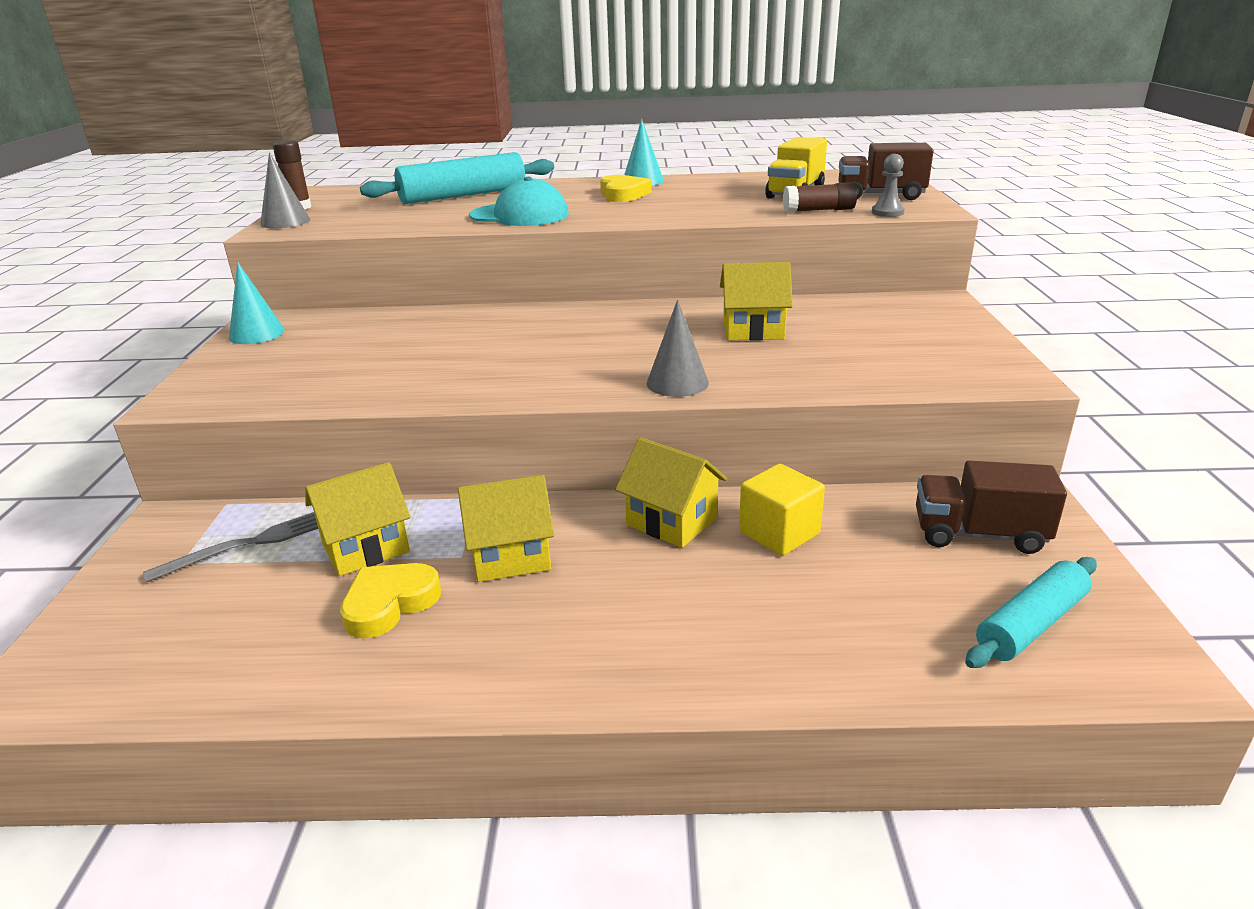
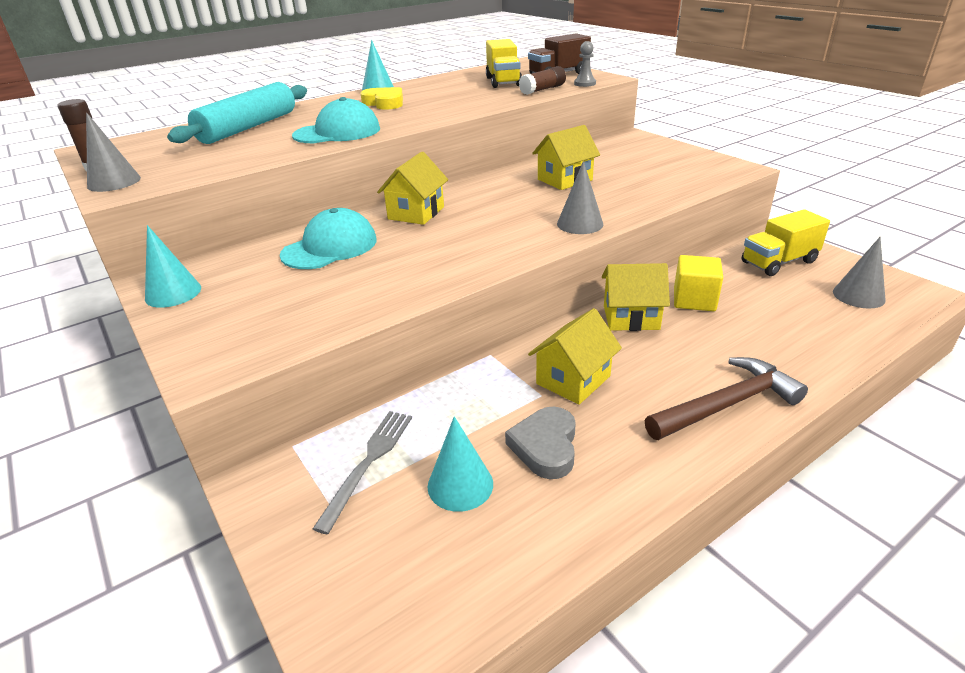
camera: 35 degrees left, 5 degrees up
yellow house [305,462,410,576] -> yellow house moved to [377,152,448,225]
yellow heart [340,563,441,639] -> grey heart [505,407,576,479]
brown truck [916,460,1067,554] -> yellow truck [742,209,830,276]
turquoise rolling pin [965,557,1097,668] -> grey cone [833,236,886,309]
none -> turquoise cap [280,208,377,269]
none -> turquoise cone [428,416,493,512]
none -> brown hammer [645,357,808,440]

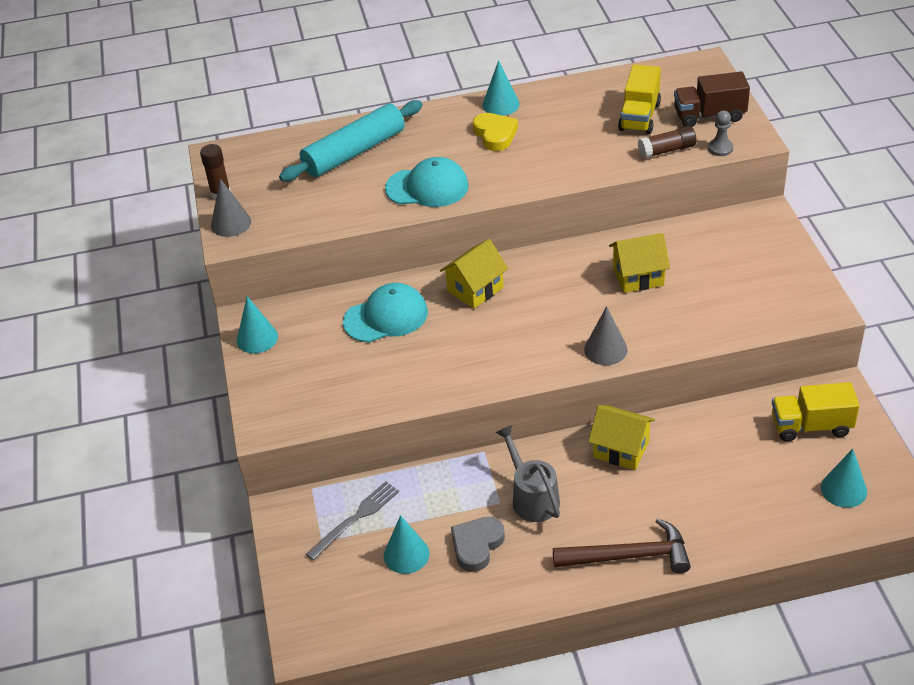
camera: 25 degrees right, 10 degrees up
yellow house [528,308,622,405] -> grey watering can [495,425,560,522]
yellow cube [674,255,723,311] -> none
grey cone [833,236,886,309] -> turquoise cone [821,449,867,508]

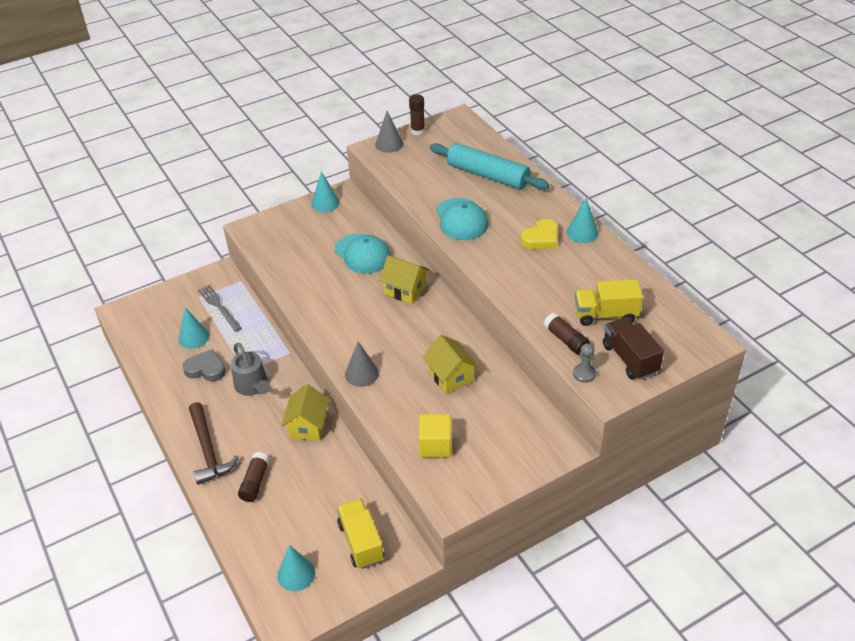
camera: 70 degrees right, 0 degrees up
grey fork [306,481,399,560] -> grey fork turned 150 degrees counterclockwise [198,285,242,332]
grey watering can [495,425,560,522] -> grey watering can turned 105 degrees clockwise [231,343,270,396]
none -> brown glue stick [238,452,269,502]
none -> yellow cube [419,414,452,457]

